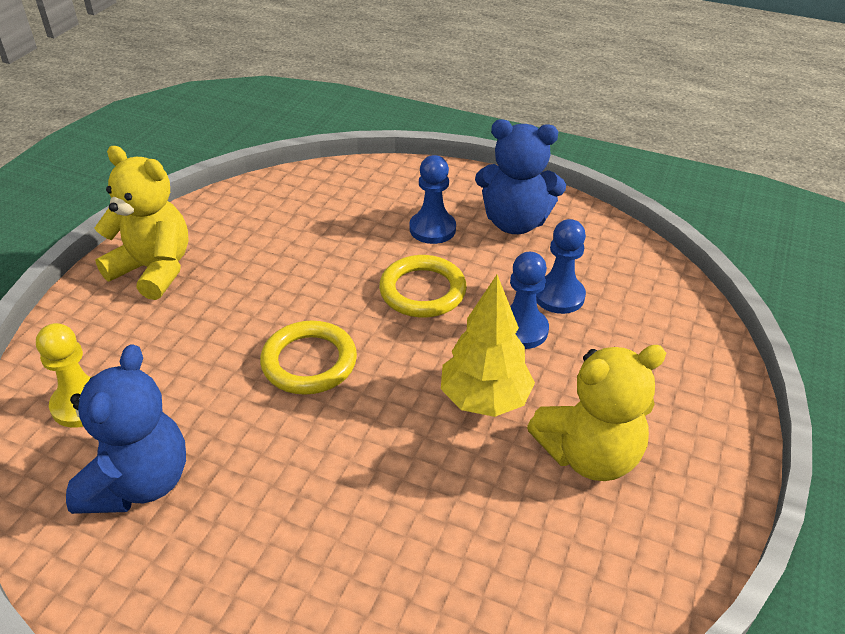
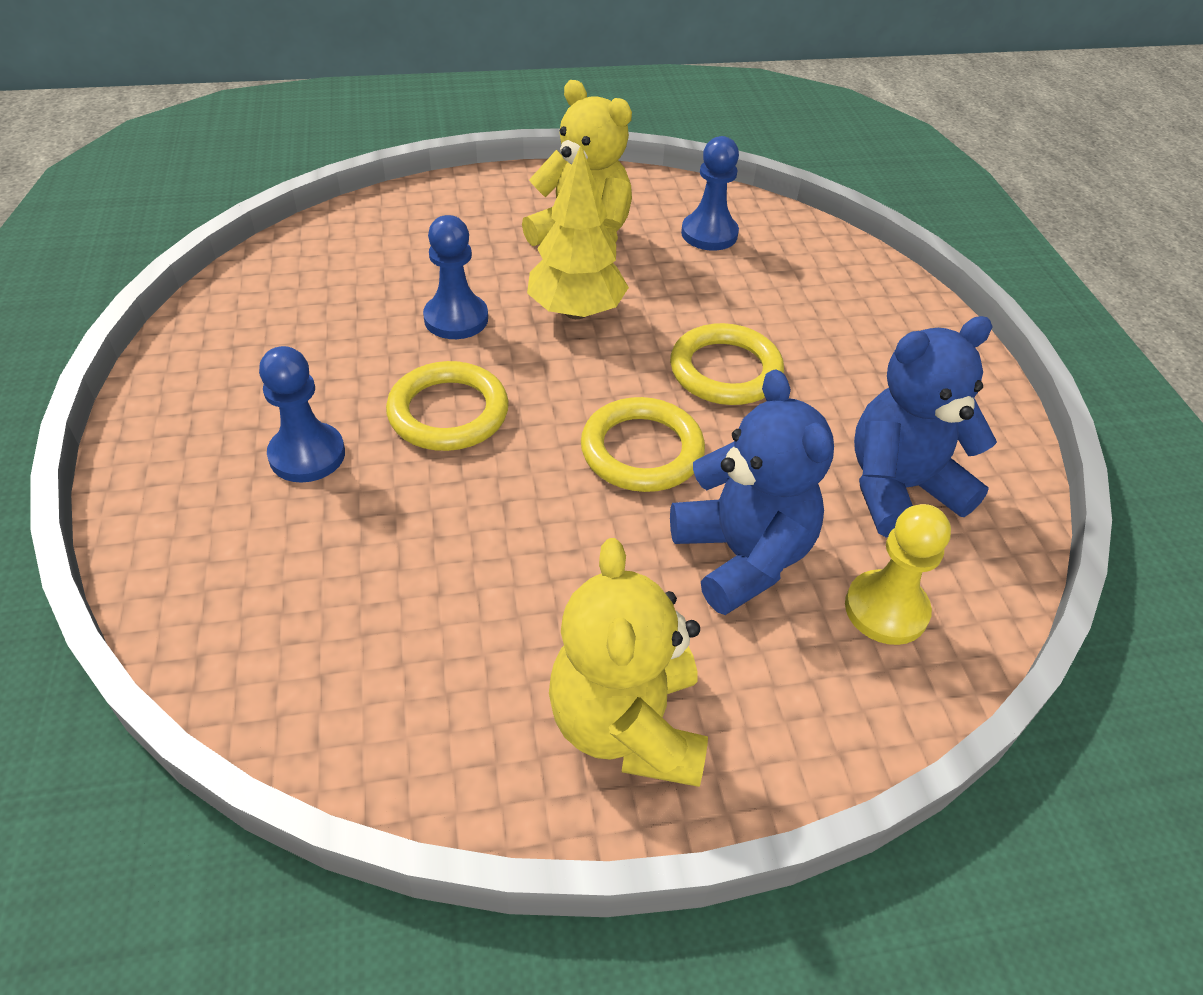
camera: 125 degrees left, 5 degrees up
blue teddy bear [475,119,566,234] -> blue teddy bear moved to [670,369,834,615]
blue pawn [536,219,586,314] -> blue pawn moved to [681,136,739,251]
none -> yellow ring [670,323,784,405]

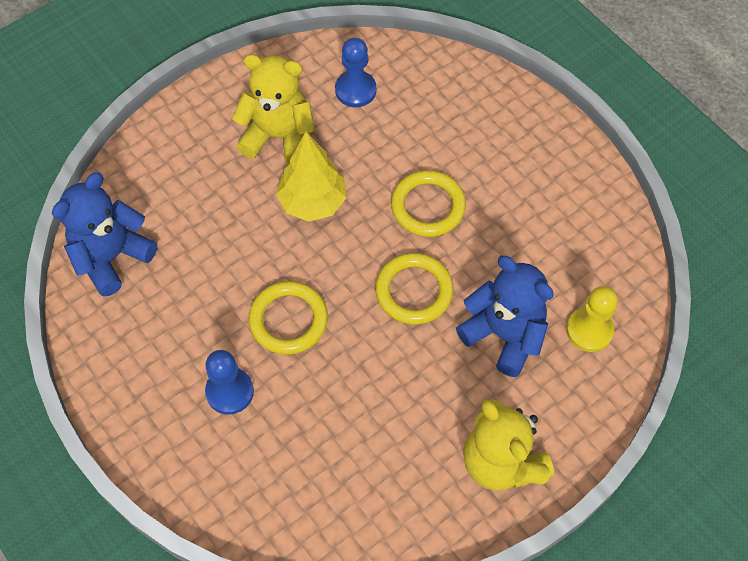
camera: 25 degrees left, 15 degrees up
blue pawn [423,215,488,339] -> none
blue teddy bear [854,316,997,538] -> blue teddy bear moved to [52,172,157,297]

